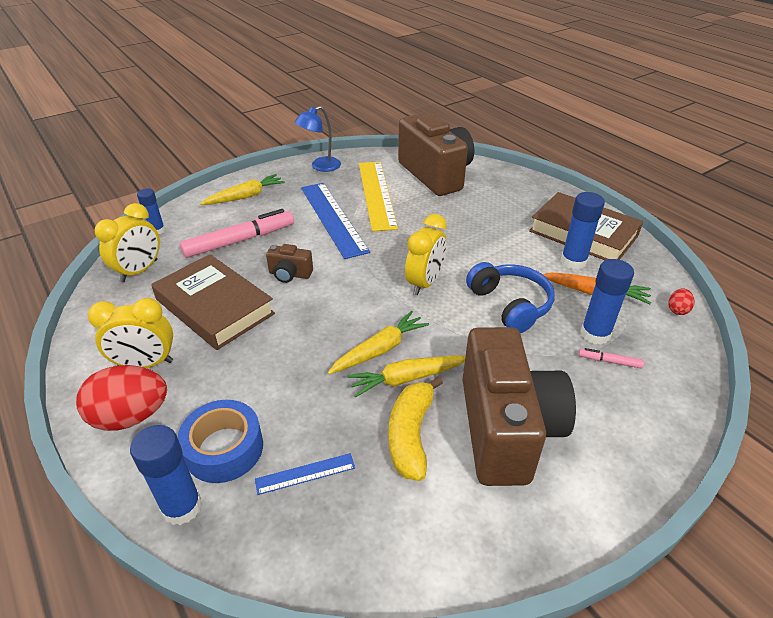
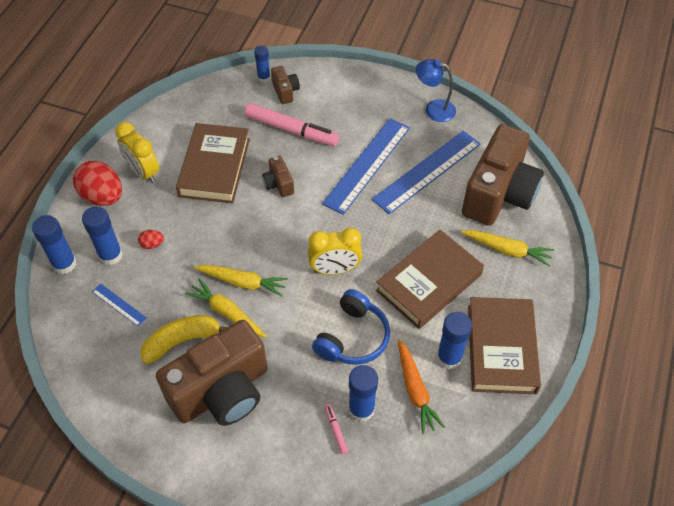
camera: 55 degrees right, 15 degrees up
yellow clock [94,203,160,282] -> none
blue tape [177,400,263,483] -> blue glue stick [82,206,123,265]
yellow carrot [200,174,285,205] -> yellow carrot moved to [461,230,554,266]
yellow ruler [359,162,398,232] -> blue ruler [372,130,481,214]
red egg [668,289,694,315] -> red egg moved to [138,230,164,249]
none -> brown camera [271,66,300,104]
none -> brown book [376,230,484,329]

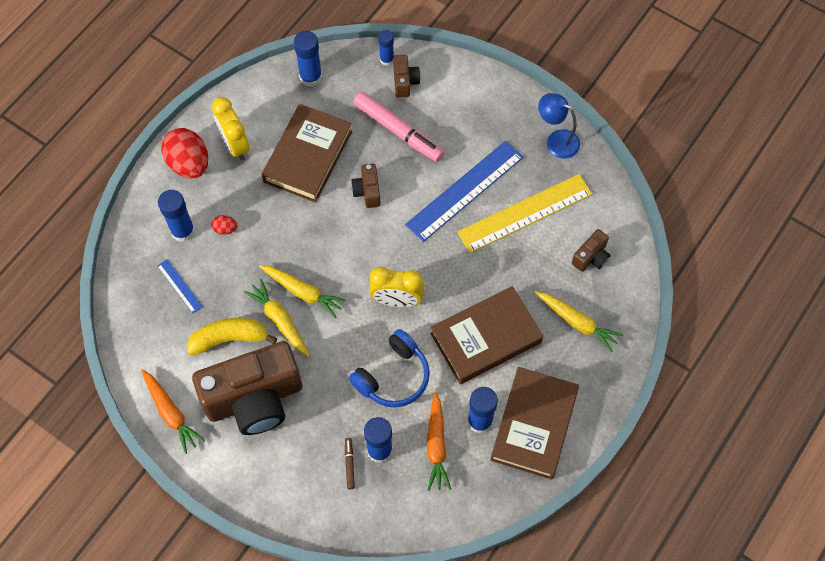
camera: 15 degrees right, 10 degrees up
blue glue stick [32,215,76,274] -> blue glue stick moved to [294,31,322,87]
pink marker [324,404,348,455] -> brown marker [345,438,355,489]
blue ruler [372,130,481,214] -> yellow ruler [457,174,592,253]
brown camera [462,124,544,226] -> brown camera [572,229,610,272], size x0.42
none -> orange carrot [141,369,205,454]

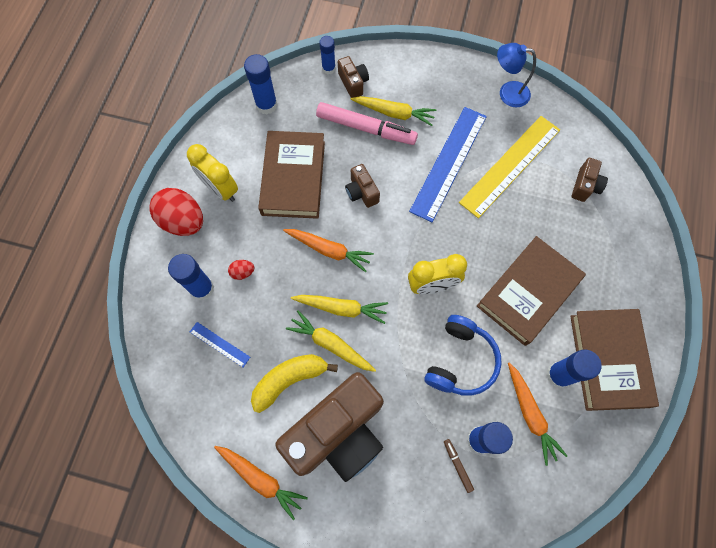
camera: 20 degrees left, 5 degrees up
yellow carrot [535,291,623,352] -> yellow carrot moved to [351,96,436,126]
none -> orange carrot [283,229,374,272]

